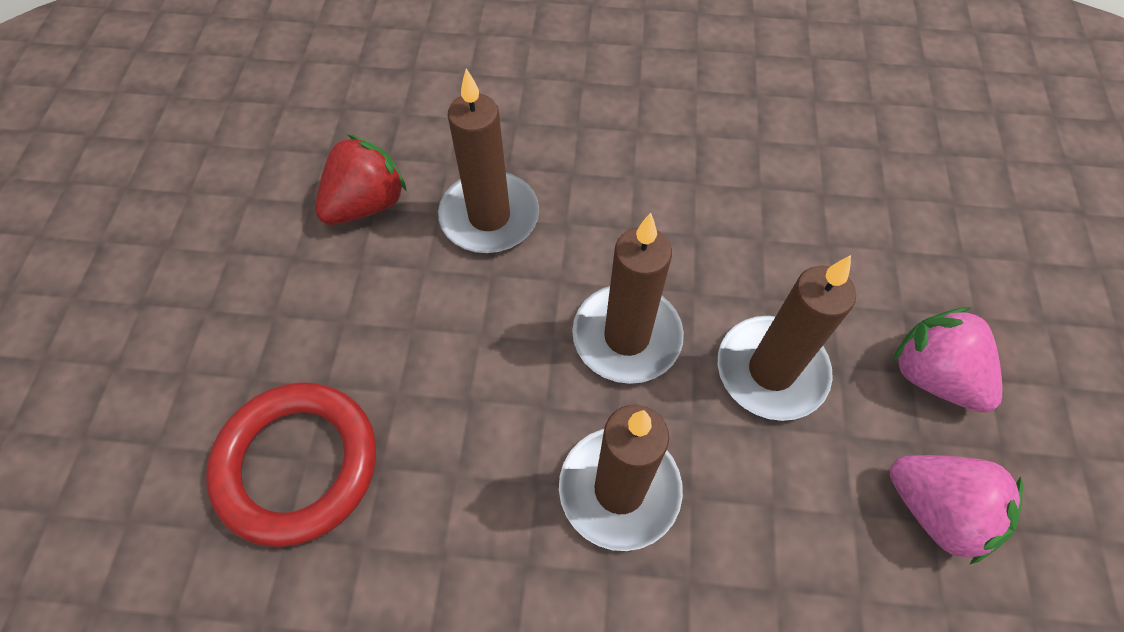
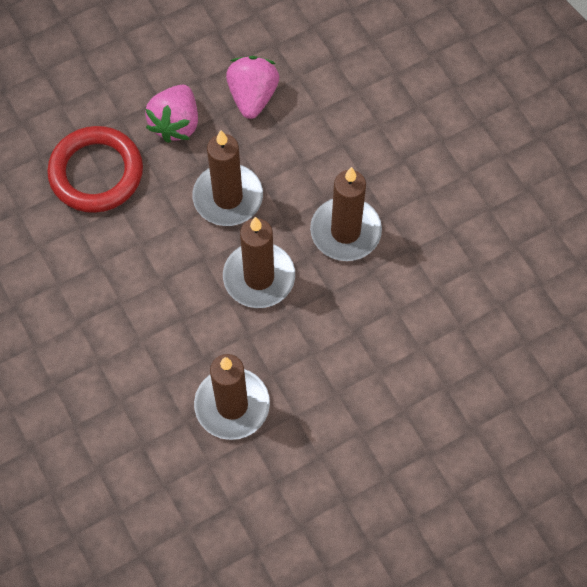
camera: 125 degrees left, 5 degrees up
red ring [206,382,376,547] -> red ring moved to [47,126,143,213]
red strawberry [315,134,407,225] -> none

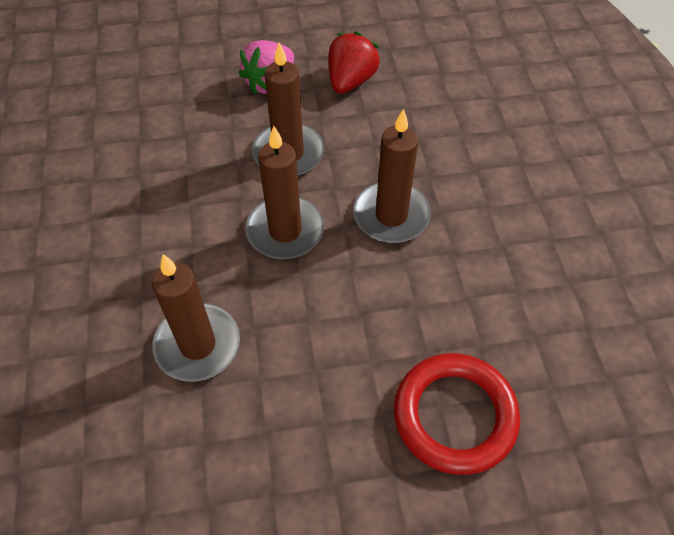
camera: 20 degrees right, 10 degrees down
red ring [47,126,143,213] -> red ring moved to [394,353,520,475]
pink strawberry [226,56,279,119] -> red strawberry [329,32,380,94]

